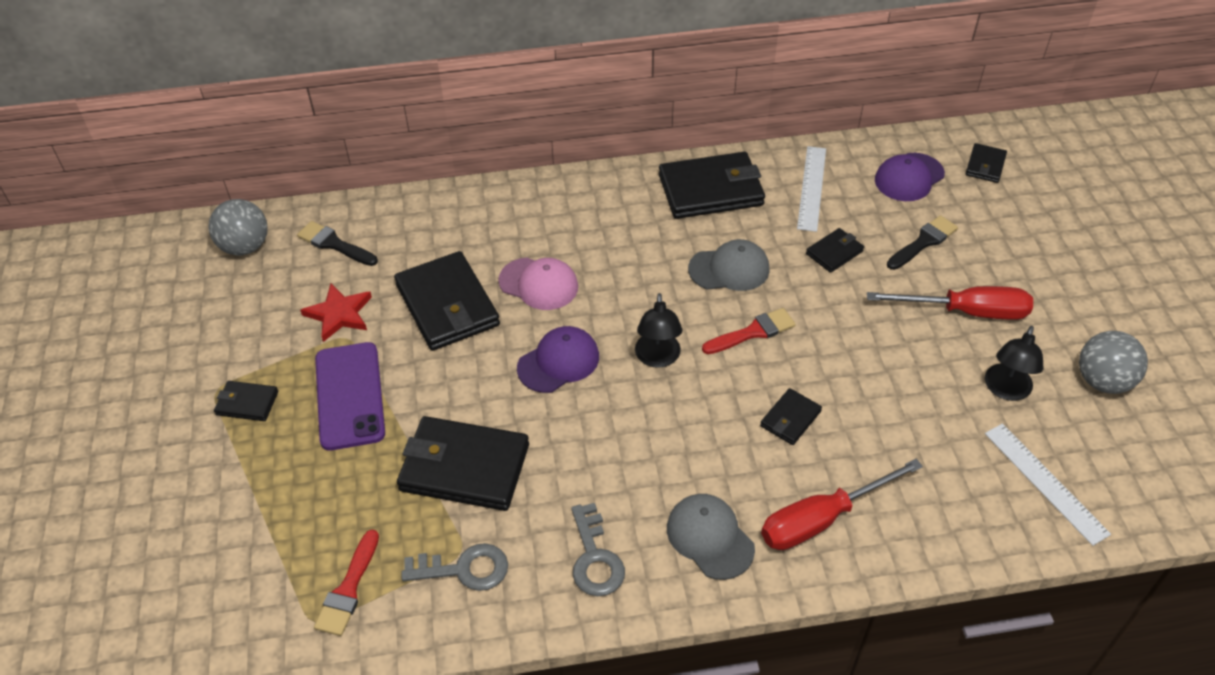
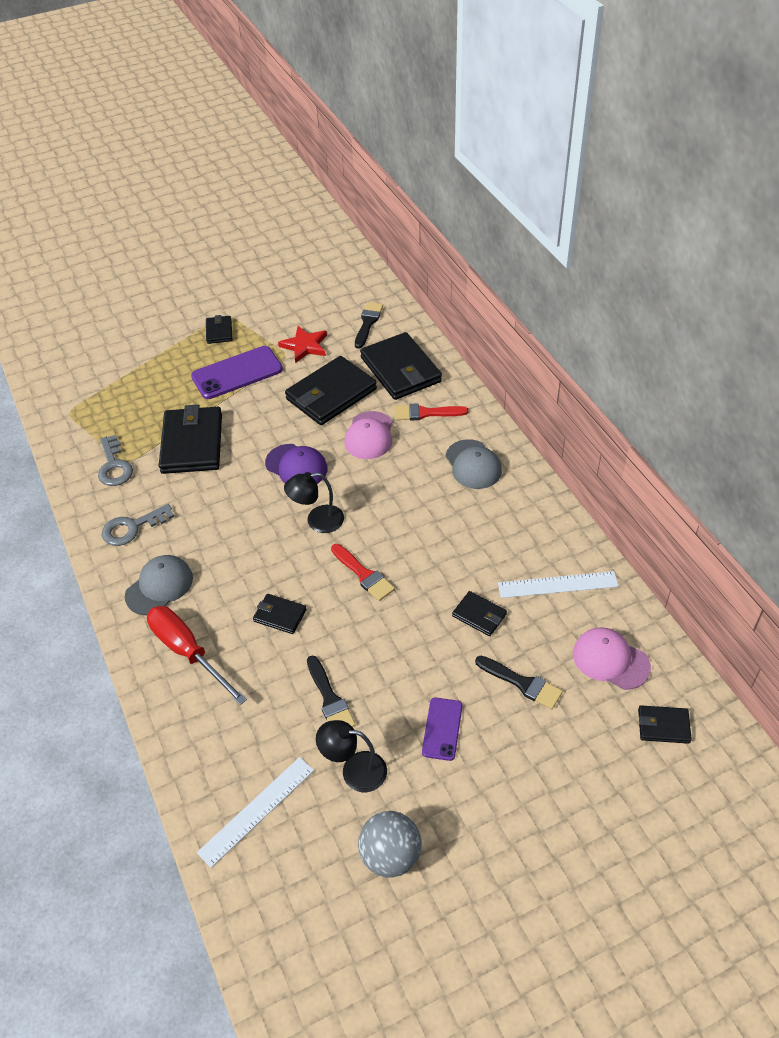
camera: 75 degrees right, 0 degrees up
grey ball [208,199,268,255] -> none
red brush [314,529,379,636] -> red brush moved to [394,403,468,421]
black wallet [659,152,765,219] -> black wallet moved to [360,332,442,400]
grey cap [688,239,770,291] -> grey cap moved to [446,439,502,489]
red screwdriver [867,286,1033,320] -> purple phone [422,698,462,761]
purple cap [875,153,945,201] -> pink cap [573,627,651,690]
none -> black brush [307,656,356,727]

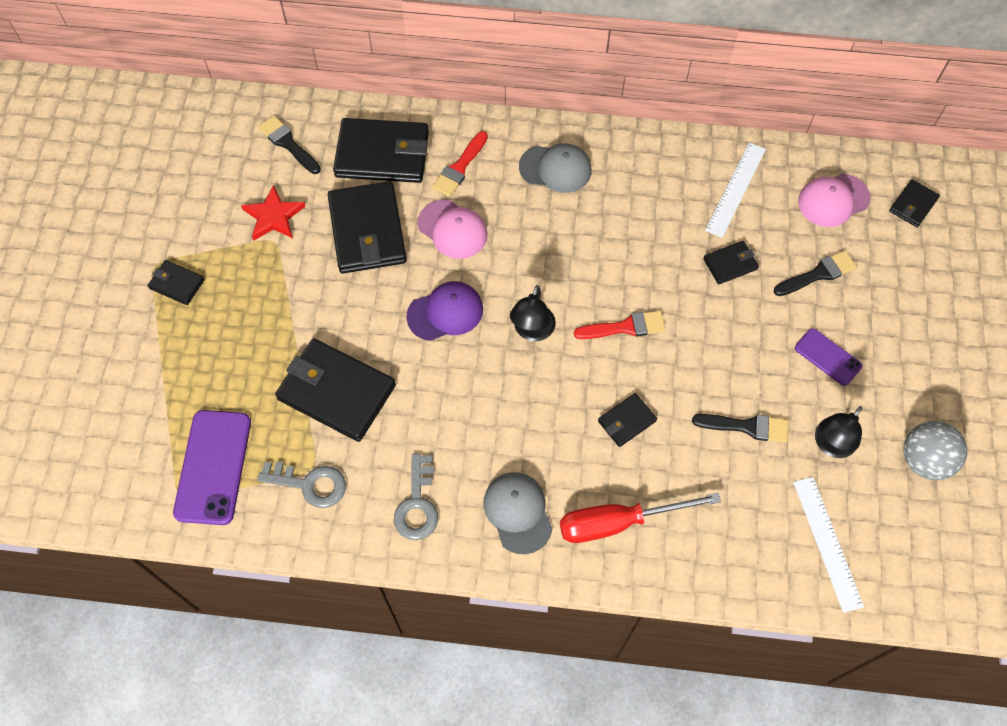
camera: 60 degrees left, 15 degrees up
purple phone [191,346,283,399] -> purple phone moved to [173,410,251,525]

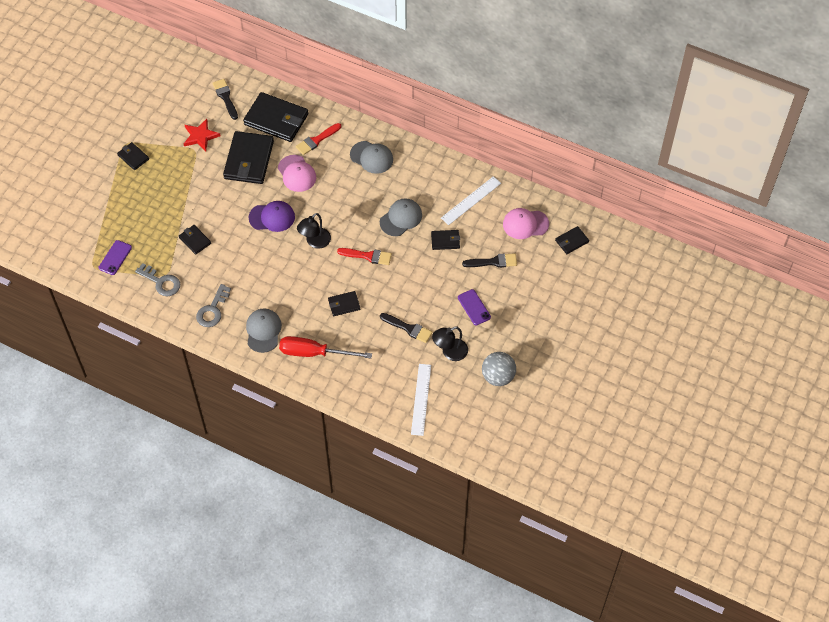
camera: 20 degrees right, 5 degrees down
purple phone [173,410,251,525] -> purple phone [99,240,132,275], size x0.57
black wallet [275,339,396,442] -> black wallet [179,225,211,255], size x0.49
none -> grey cap [380,198,422,236]

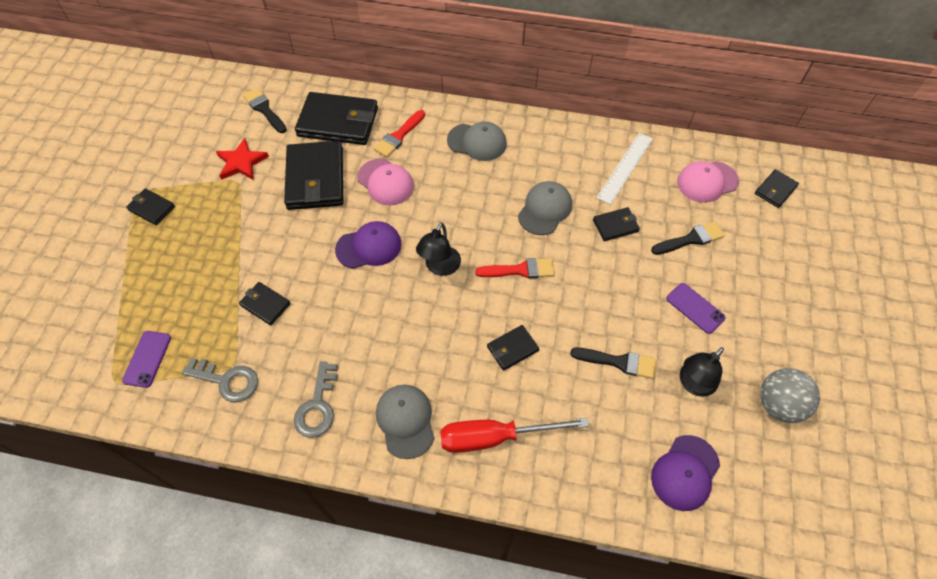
camera: 15 degrees left, 0 degrees up
white ruler [411,364,431,436] -> purple cap [651,435,720,511]

